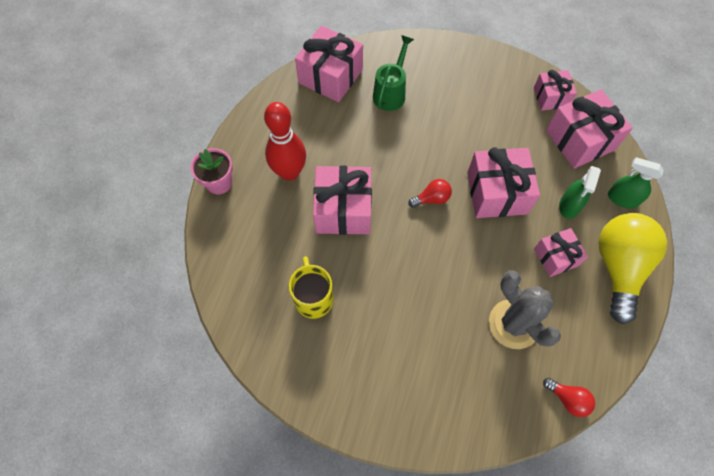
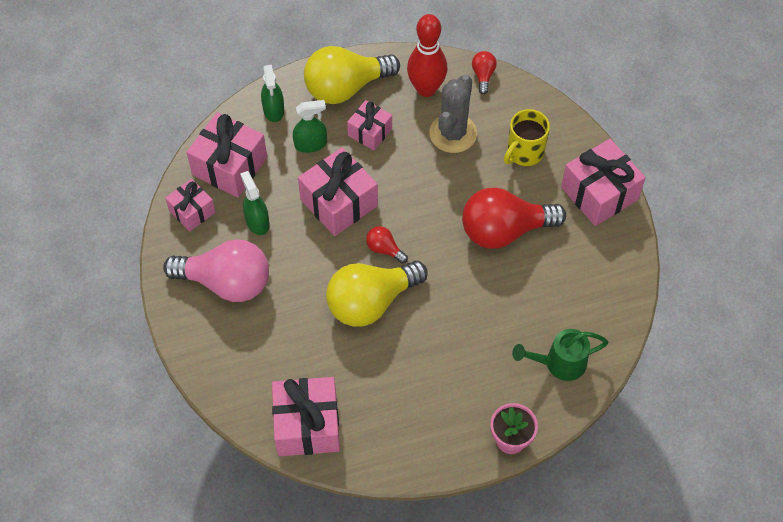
camera: 125 degrees left, 5 degrees down
red bowling pin [264,102,306,181] -> red bowling pin moved to [407,14,447,97]
yellow mug [289,256,333,319] -> yellow mug moved to [504,109,550,166]
pink gift [313,166,372,235] -> pink gift moved to [561,139,646,226]
green watering can [373,35,414,111] -> green watering can moved to [512,329,608,381]
none -> pink light bulb [163,239,269,302]
none -> green spray bottle [240,171,269,235]
none -> yellow light bulb [326,261,428,327]
none -> red light bulb [462,187,566,249]

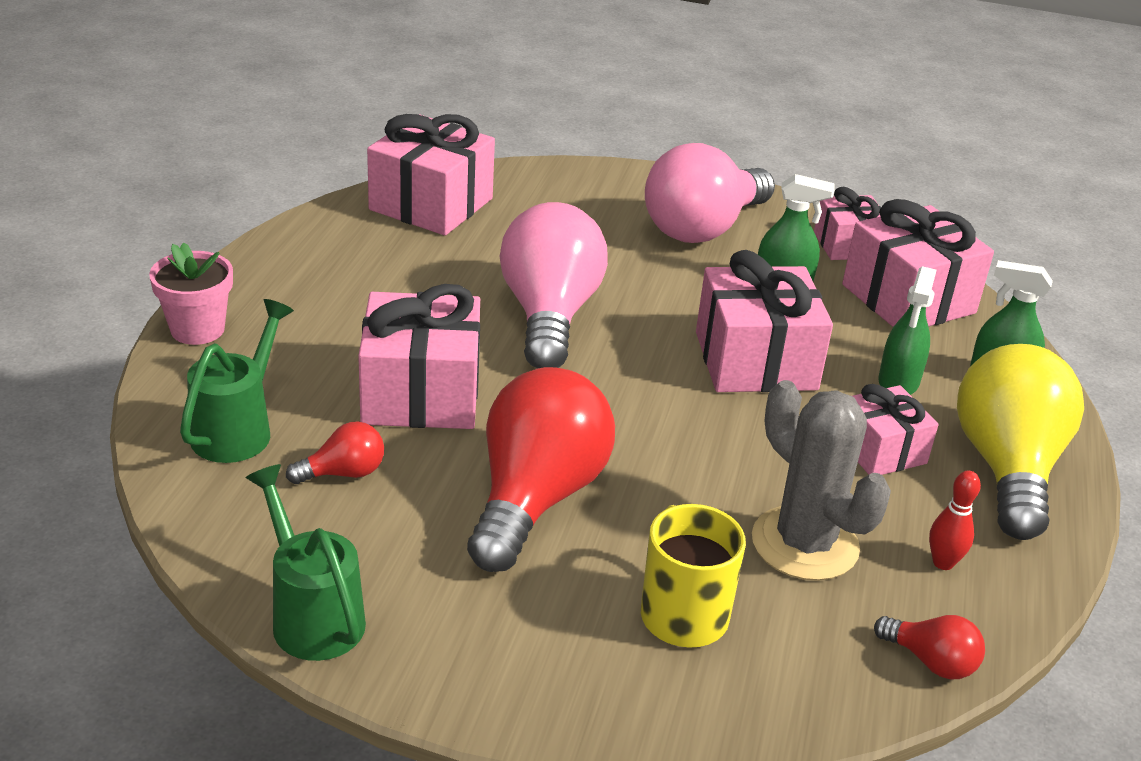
camera: 120 degrees right, 25 degrees down
yellow light bulb [326,261,428,327] -> pink light bulb [499,202,608,368]
red light bulb [366,226,408,264] -> red light bulb moved to [286,421,384,484]
red bowling pin [407,14,447,97] -> red bowling pin [929,471,981,570], size x0.46
pink gift [561,139,646,226] -> pink gift moved to [358,284,480,429]
none -> green watering can [246,464,366,661]

